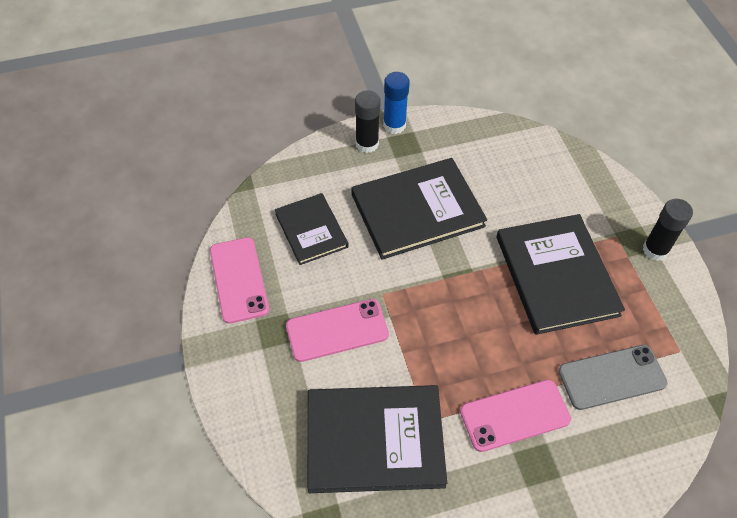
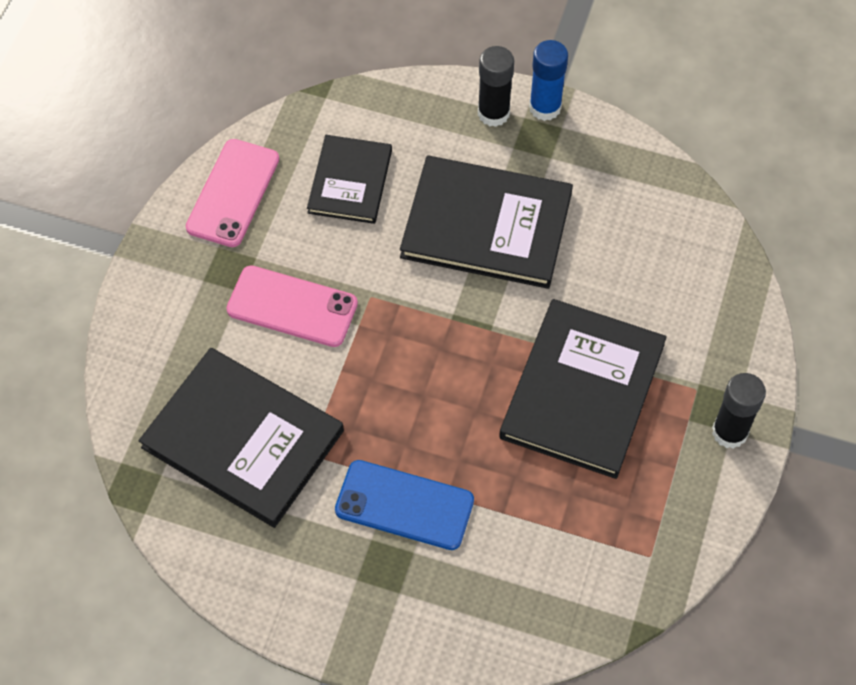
camera: 35 degrees right, 5 degrees up
pink phone [460,379,571,452] -> blue phone [335,460,474,550]
grey phone [558,345,668,410] -> none

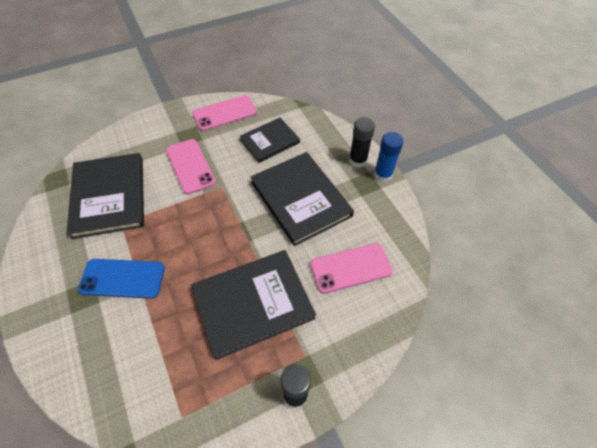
camera: 45 degrees right, 5 degrees down
blue phone [335,460,474,550] -> blue phone turned 60 degrees counterclockwise [78,259,165,299]
none -> pink phone [310,243,393,294]

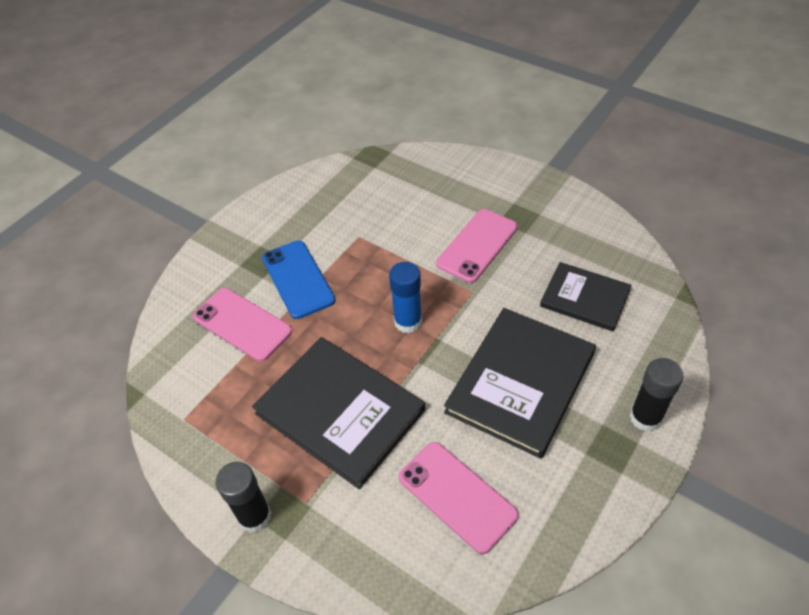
camera: 65 degrees right, 5 degrees down
black book [66,153,144,239] -> none
pink phone [192,95,257,131] -> pink phone moved to [193,288,292,362]
blue glue stick [374,132,404,182] -> blue glue stick moved to [389,262,422,333]

